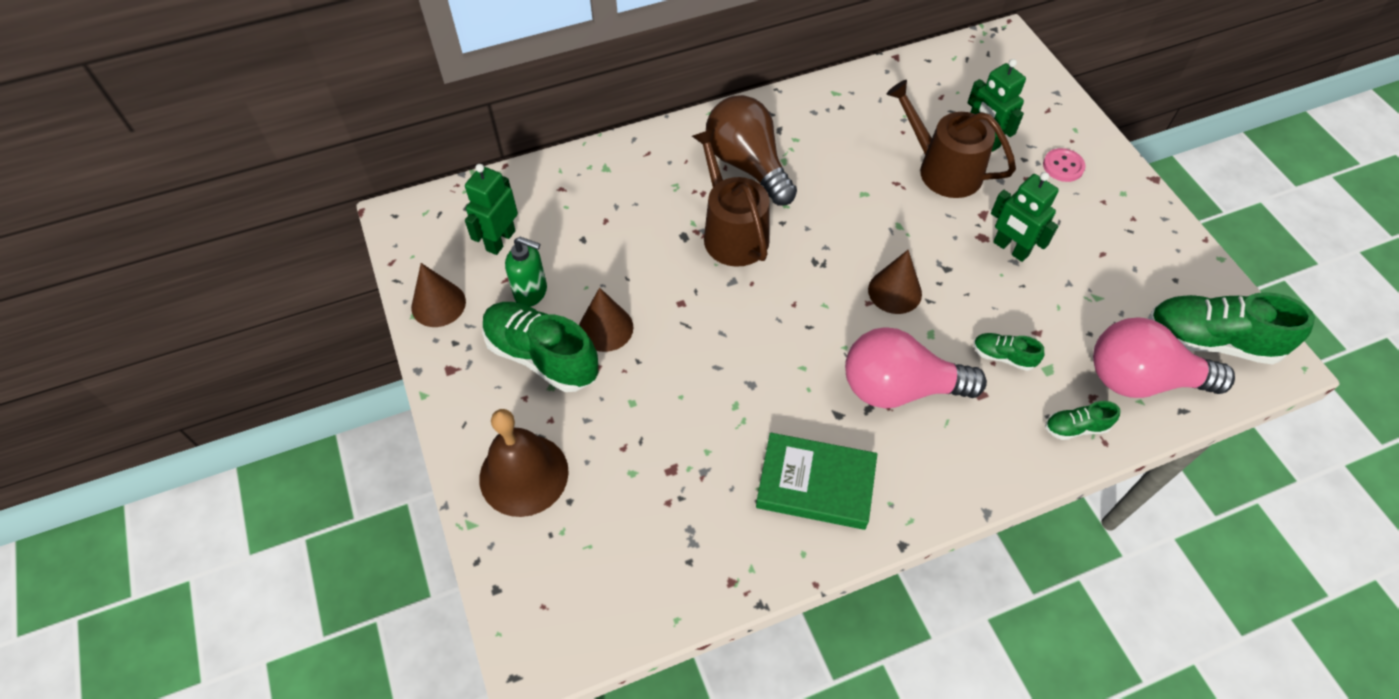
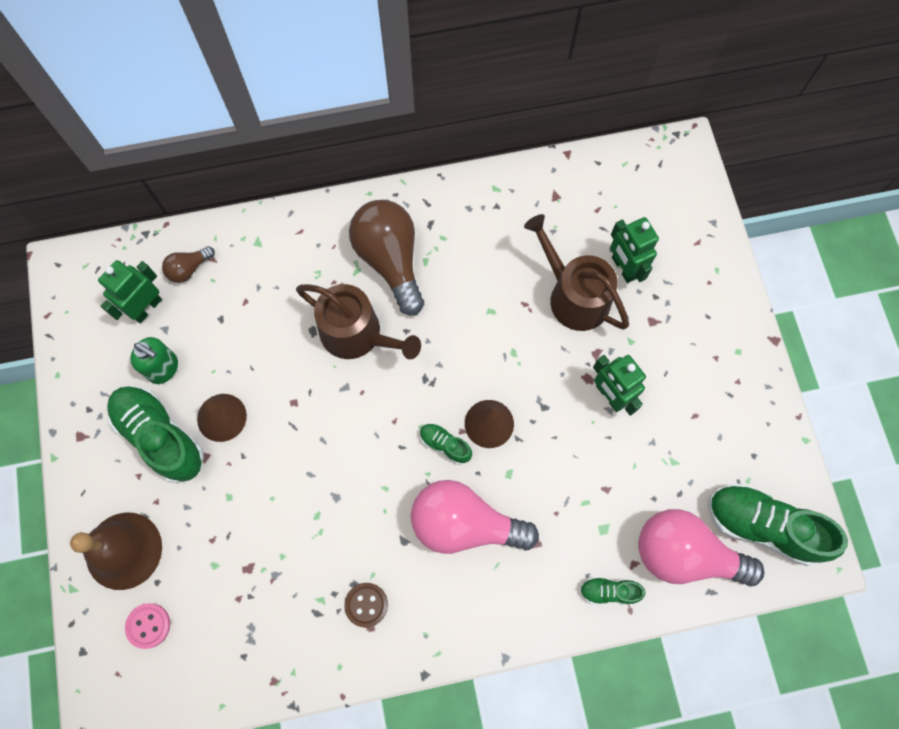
camera: 10 degrees right, 15 degrees up
brown cone [411,263,466,327] -> none
brown watering can [692,129,770,267] -> brown watering can turned 135 degrees clockwise [296,284,421,359]
green book [756,433,877,530] -> brown button [344,583,388,628]
green shoe [973,333,1044,371] -> green shoe moved to [420,423,472,465]
pink button [1043,148,1086,182] -> pink button moved to [125,603,170,649]
none -> brown light bulb [162,246,215,283]

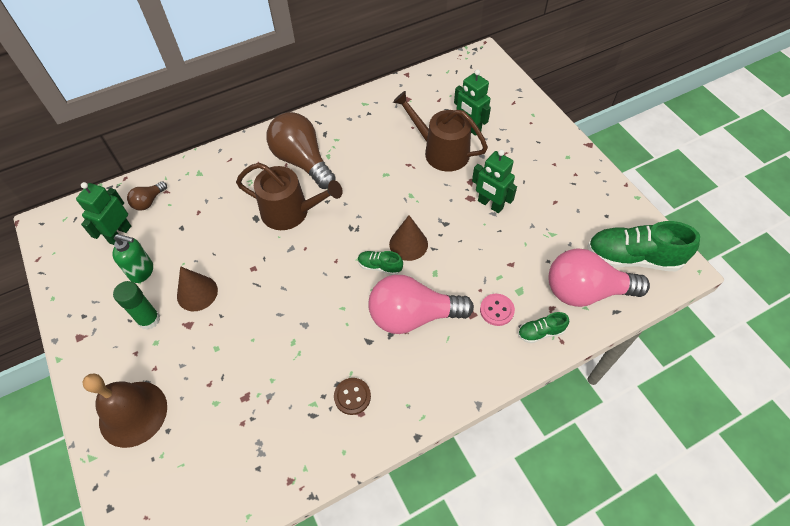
camera: 15 degrees left, 15 degrees down
green shoe [107,386,204,483] -> green glue stick [113,281,160,330]
pink button [125,603,170,649] -> pink button moved to [480,294,515,326]

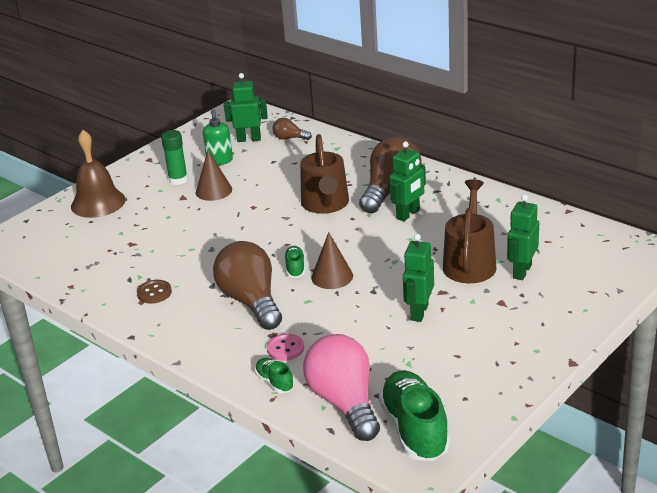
camera: 70 degrees right, 25 degrees down
pink light bulb [368,275,474,334] -> brown light bulb [213,241,282,330]
none -> green robot [389,141,426,221]

